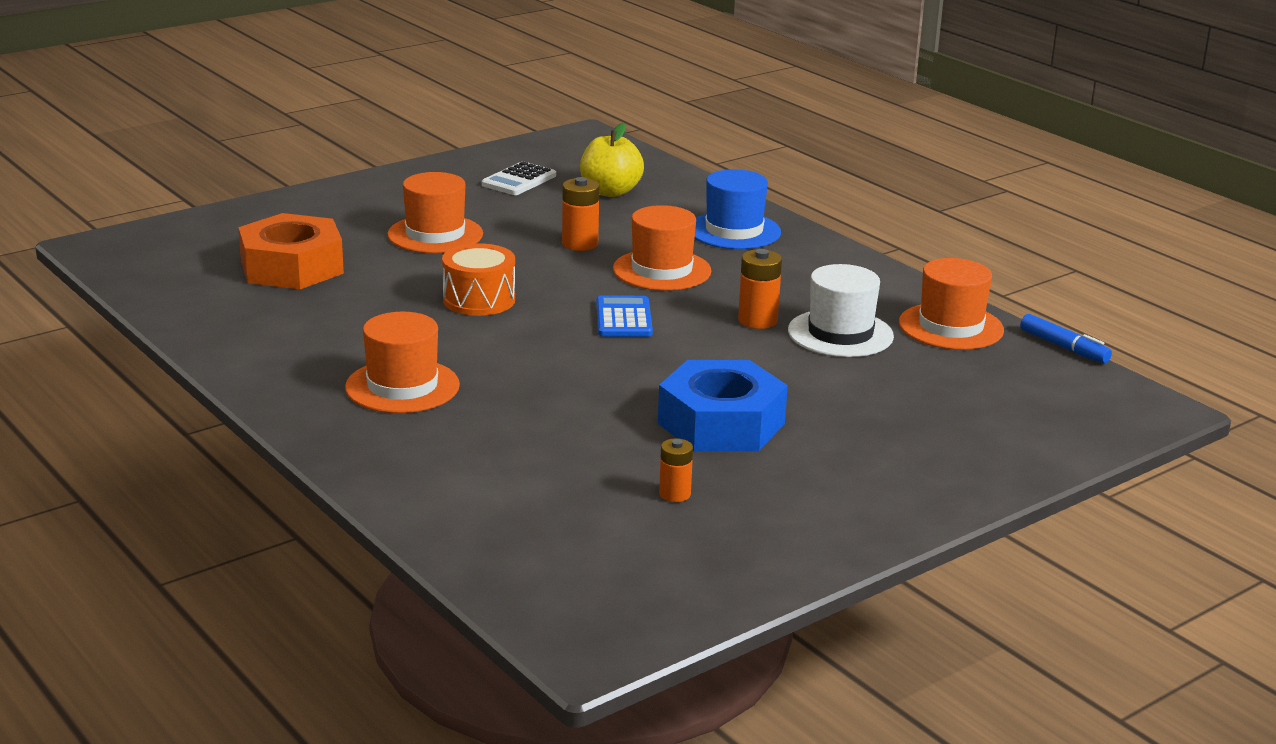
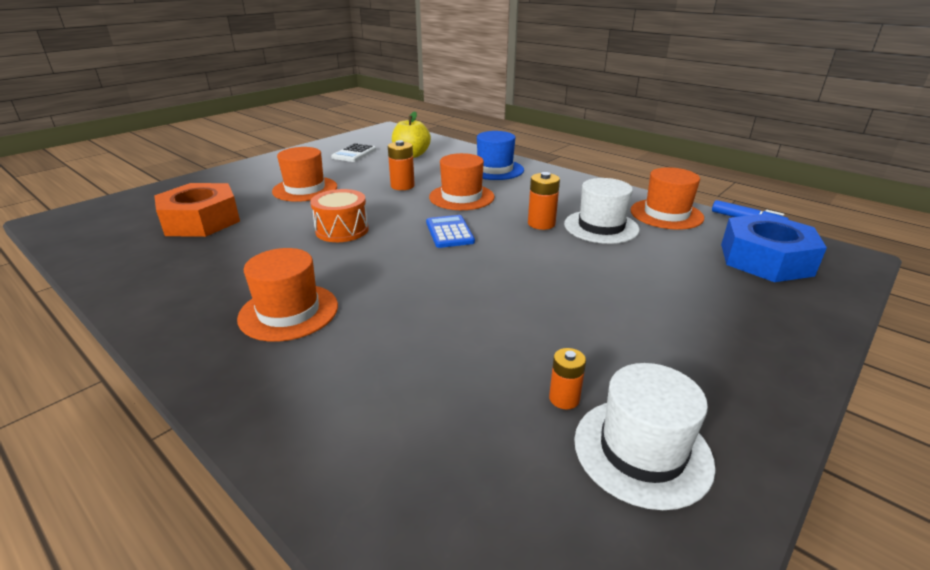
camera: 10 degrees left, 5 degrees up
blue nut [658,360,788,451] -> blue nut moved to [721,214,827,282]
none -> white hat [574,363,716,510]

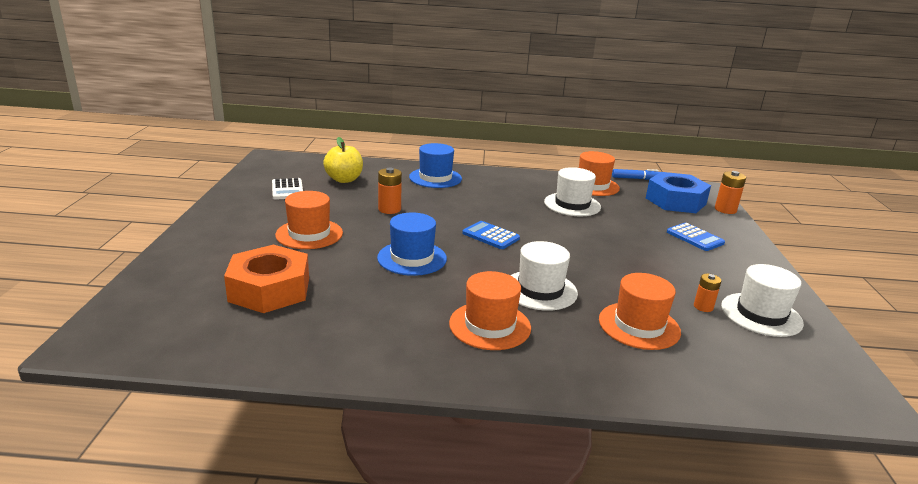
camera: 40 degrees left, 5 degrees down
orange drum [310,189,369,242] -> blue hat [377,212,447,276]
orange hat [429,153,495,210] -> orange hat moved to [599,273,681,350]
orange battery [528,172,560,230] -> orange battery moved to [715,171,746,214]
none -> white hat [511,241,578,311]
none -> blue calculator [667,223,725,251]

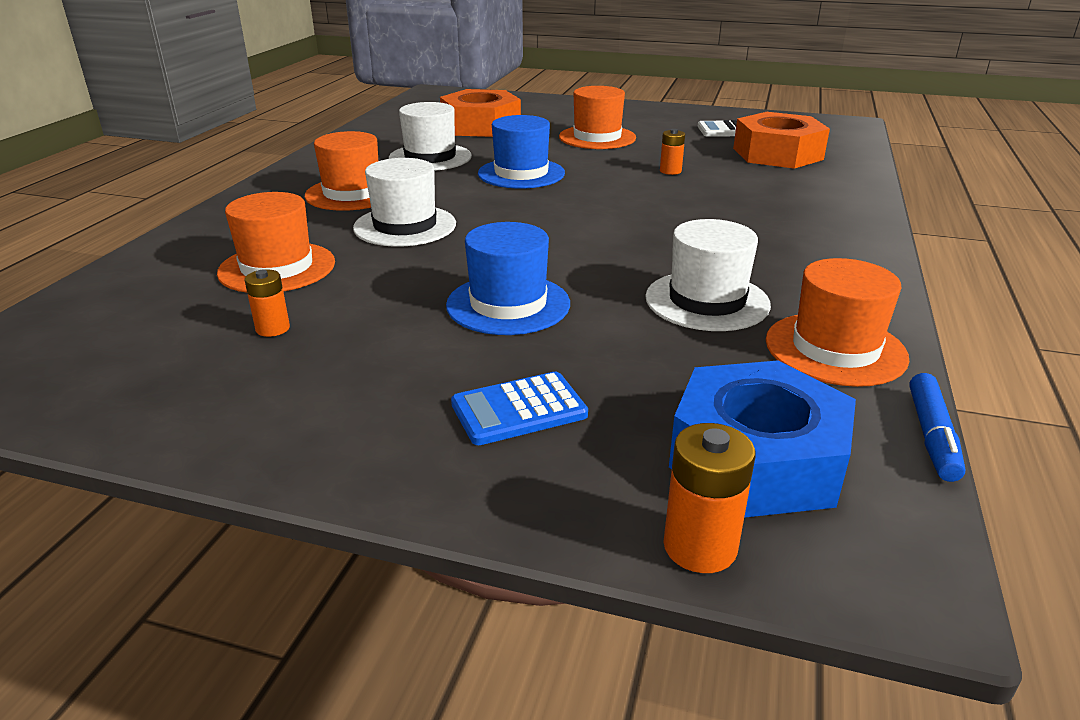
camera: 105 degrees right, 5 degrees up
yellow apple [323,137,363,183] -> orange nut [733,112,830,169]
orange battery [378,168,402,214] -> orange battery [660,129,685,175], size x0.66
blue hat [409,143,462,188] -> blue hat moved to [446,222,570,335]
blue calculator [462,221,520,249] -> none
white hat [721,264,804,337] -> white hat moved to [389,102,472,171]

